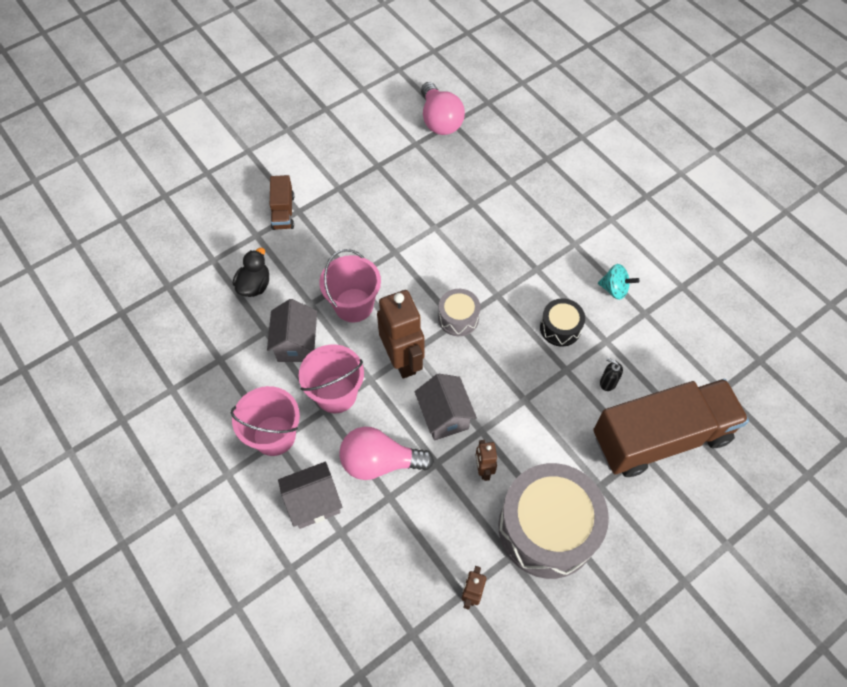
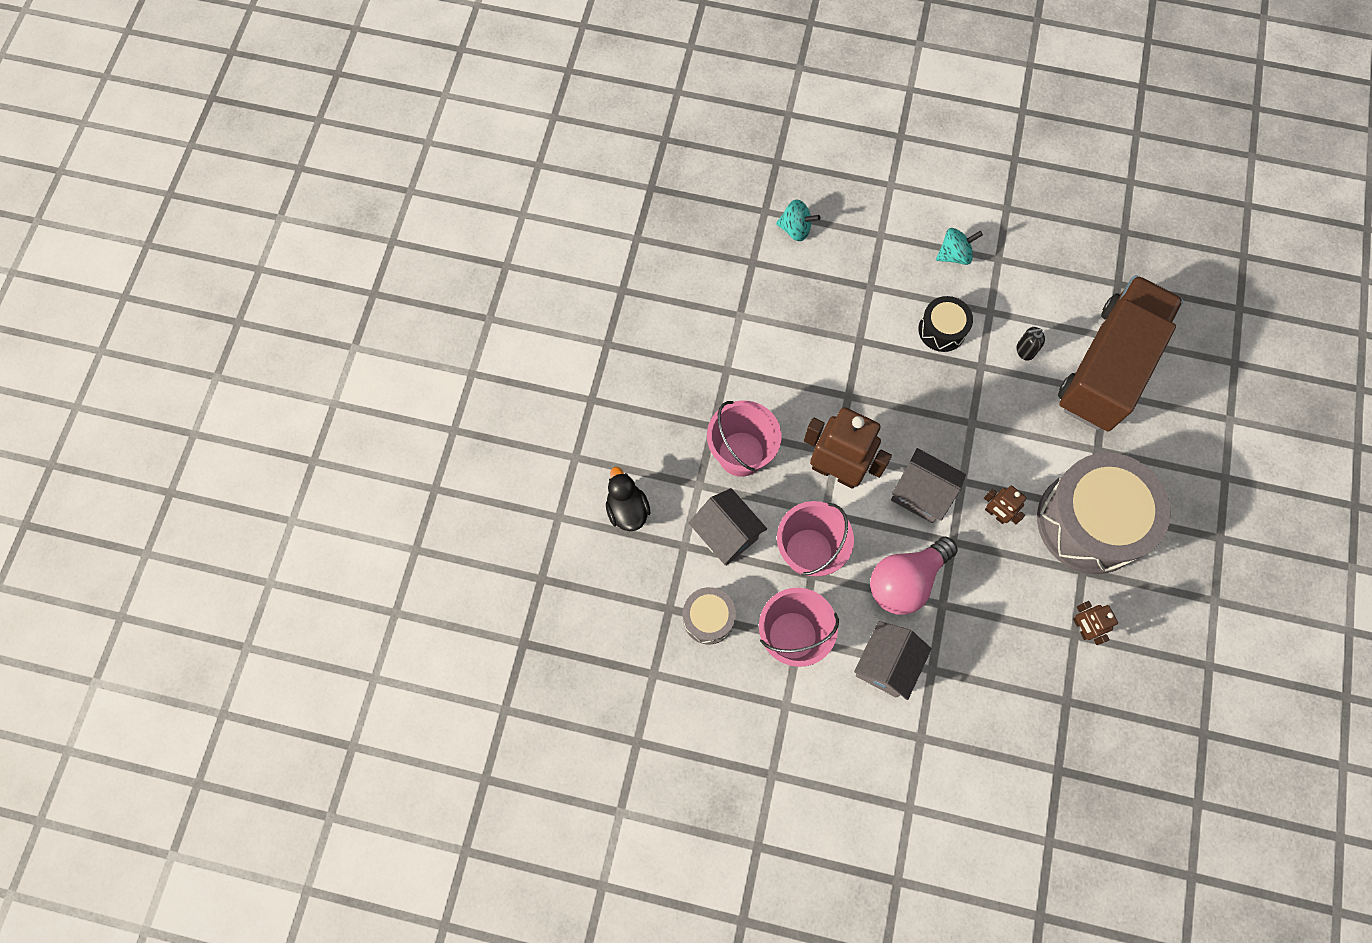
camera: 40 degrees left, 10 degrees up
brown truck [270,175,294,230] -> none
pink light bulb [421,82,465,135] -> none
grey drum [438,289,480,336] -> grey drum moved to [683,587,736,644]
none -> turquoise spinning top [776,200,820,241]

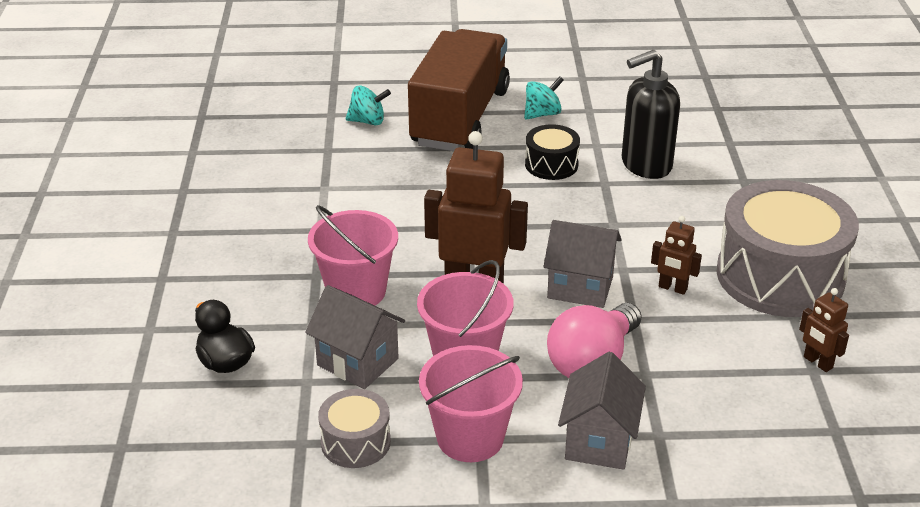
camera: 15 degrees left, 35 degrees down
black soap dispenser [1017,327,1045,361] -> black soap dispenser [622,50,680,179], size x2.28
brown truck [1058,275,1183,432] -> brown truck moved to [408,29,510,151]

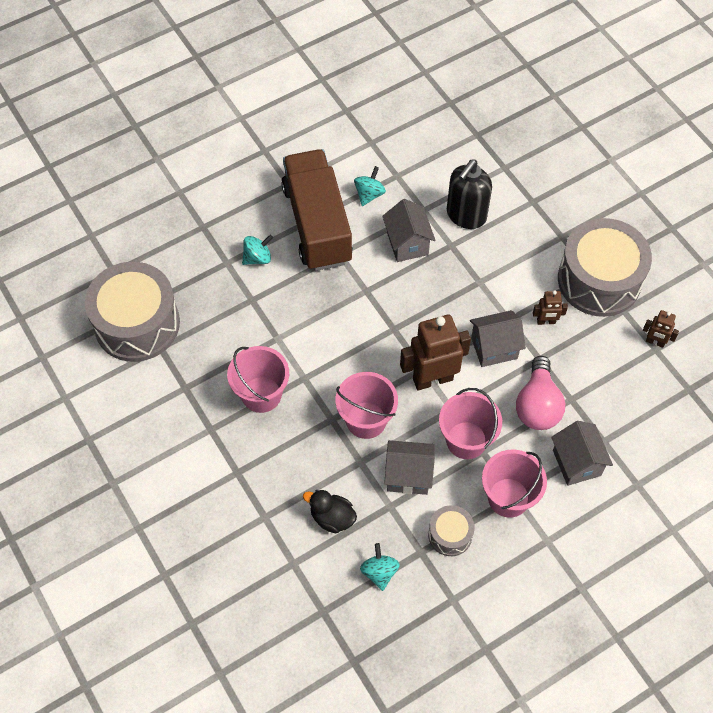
camera: 30 degrees left, 25 degrees up
black drum [525,124,580,180] -> grey house [382,199,436,262]
none -> grey drum [85,262,180,362]
none -> pink bucket [227,346,289,413]
none -> turquoise spinning top [360,543,400,591]

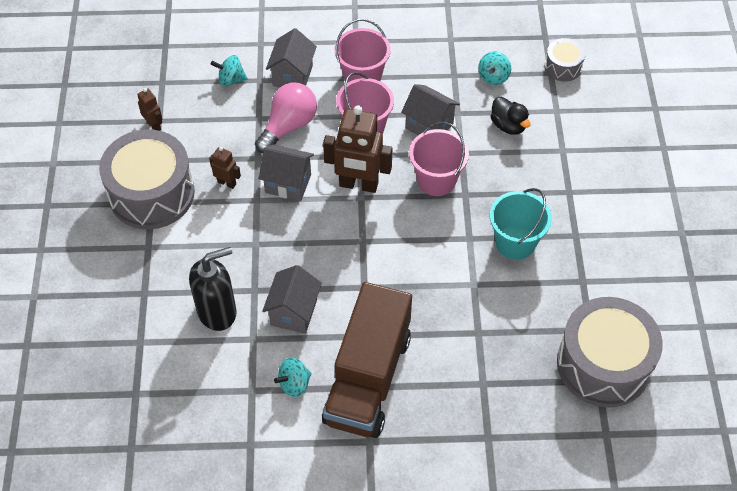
camera: 150 degrees left, 5 degrees down
pink bucket [227,346,289,413] -> turquoise bucket [490,188,552,260]
turquoise spinning top [242,235,273,265] -> turquoise spinning top moved to [211,55,248,86]
grey drum [428,505,475,556] -> grey drum moved to [544,38,585,82]

